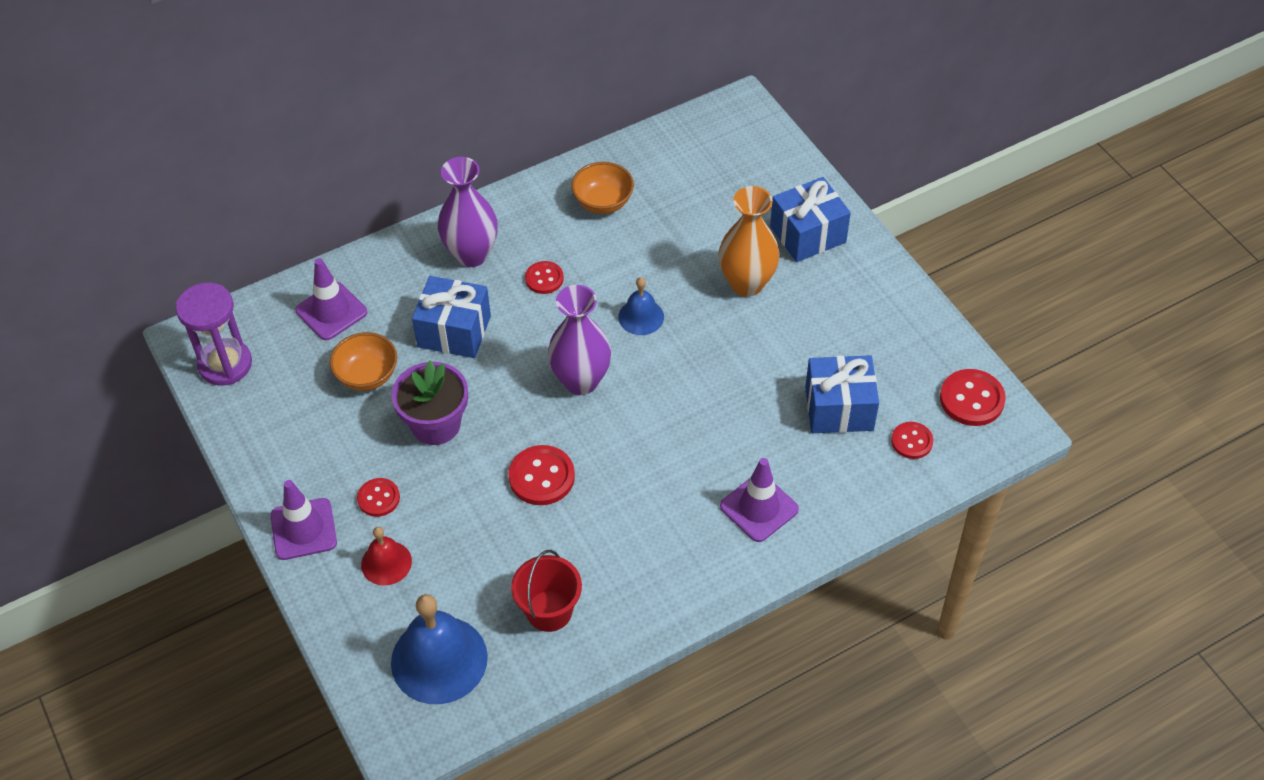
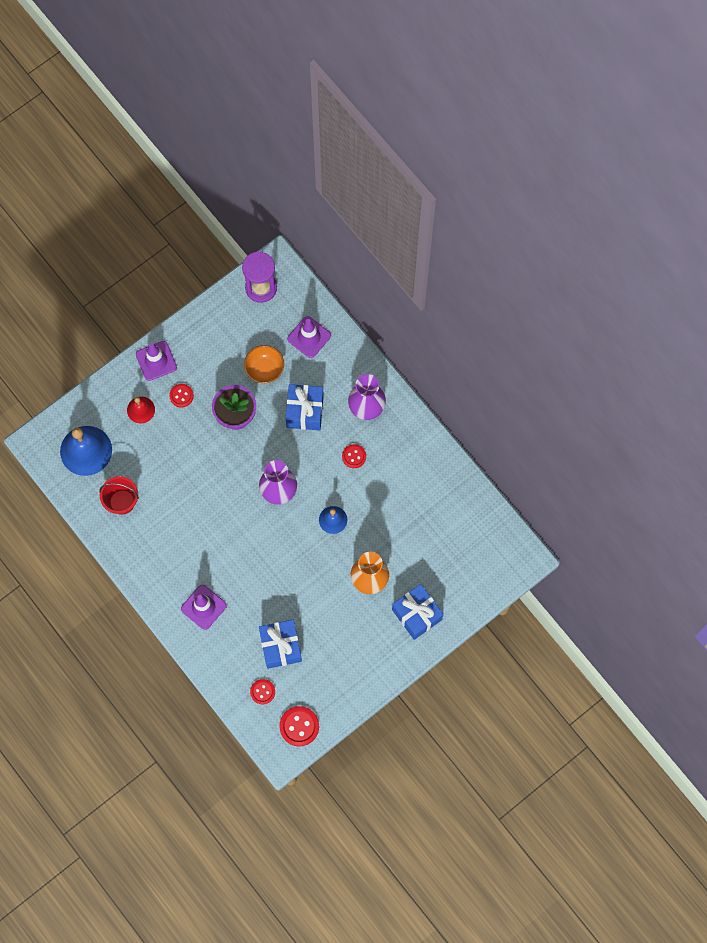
camera: 80 degrees right, 20 degrees up
red button [508,445,575,505] -> none
orange bowl [571,162,634,214] -> none

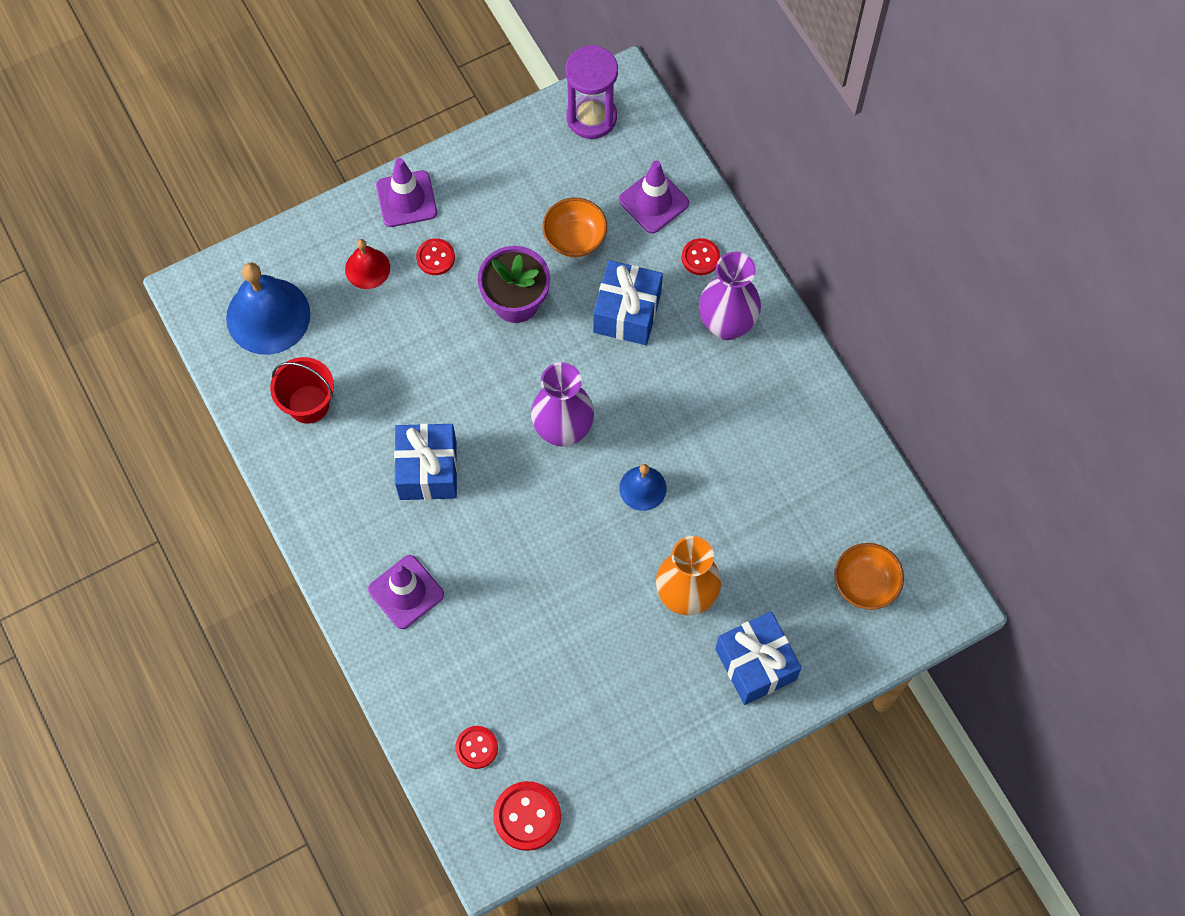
camera: 10 degrees right, 5 degrees down
blue gift [259,620,302,669] -> blue gift moved to [394,423,457,500]
red button [342,444,366,468] -> red button moved to [682,238,720,275]
none -> orange bowl [834,543,904,610]

